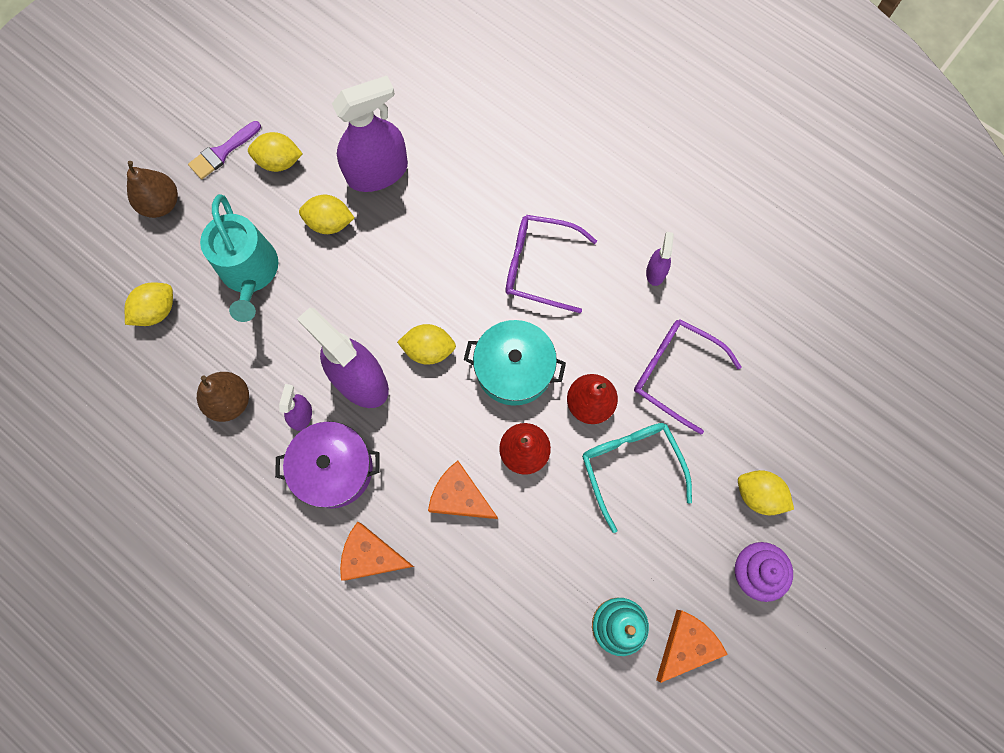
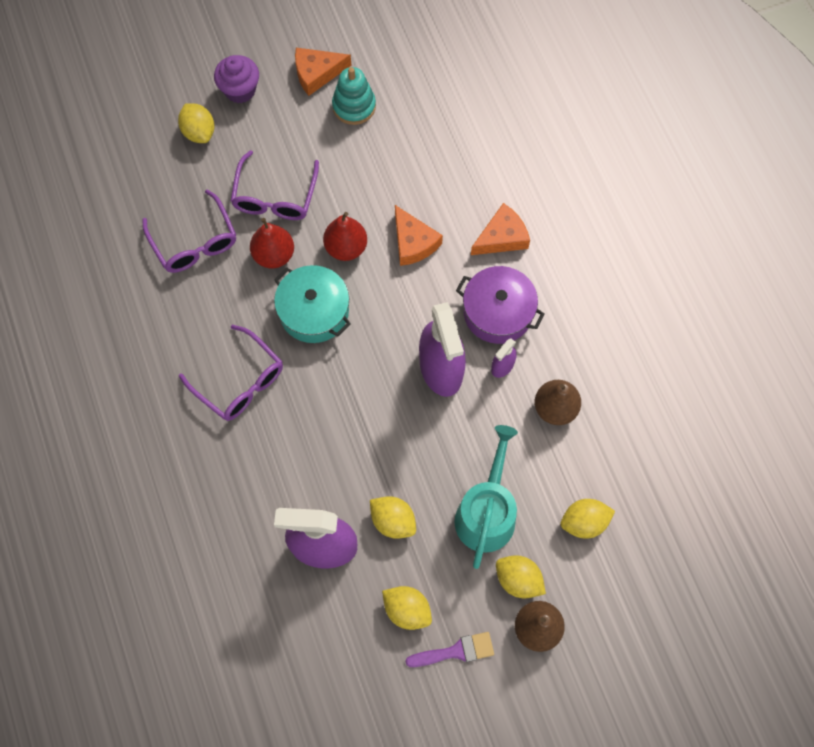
camera: 150 degrees left, 5 degrees down
orange cheese [340,522,414,581] -> orange cheese turned 75 degrees counterclockwise [471,203,530,255]
yellow lemon [397,324,456,365] -> yellow lemon moved to [496,555,546,598]
turquoise glasses [582,423,692,533] -> purple glasses [231,150,319,220]
purple spray bottle [646,232,674,286] -> none

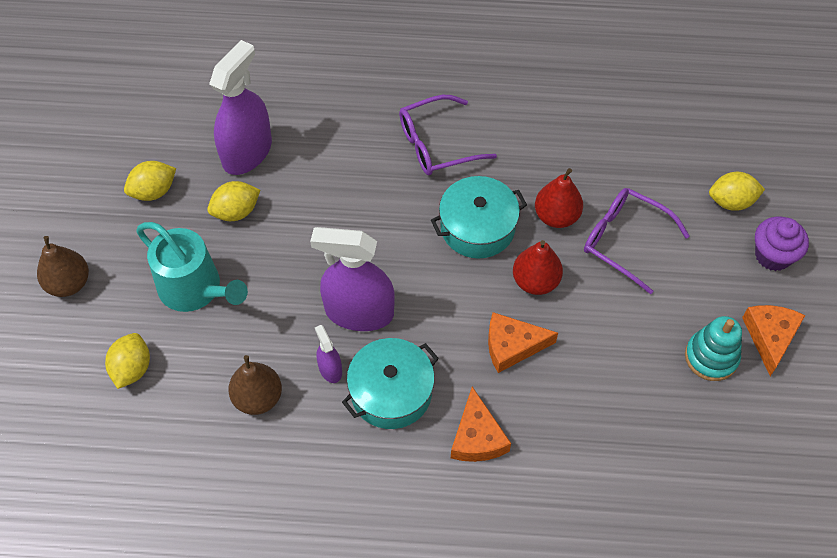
camera: 115 degrees right, 10 degrees down
purple glasses [142,189,236,273] -> none
purple brush [405,632,494,667] -> none
purple pot [456,266,545,344] -> turquoise pot [342,338,439,429]
yellow lemon [496,555,546,598] -> none

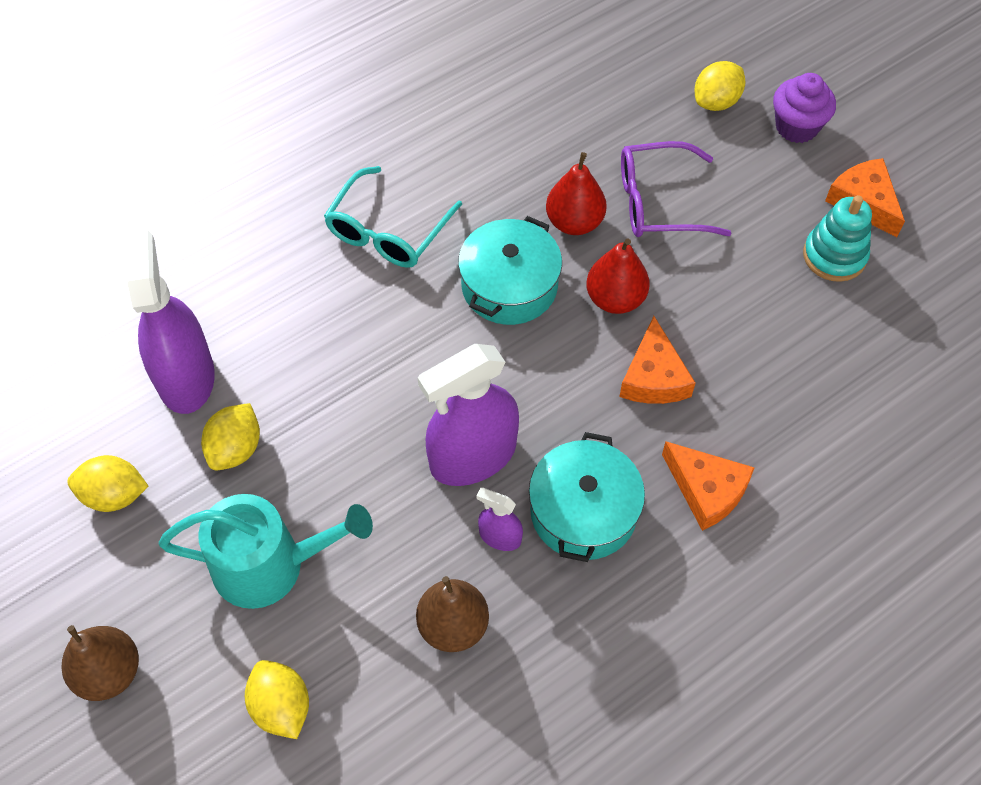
camera: 40 degrees left, 0 degrees up
yellow lemon [124,161,176,201] -> yellow lemon turned 75 degrees clockwise [67,455,148,512]
purple glasses [399,95,497,175] -> turquoise glasses [324,166,462,268]
orange cheese [488,312,558,373] -> orange cheese turned 45 degrees counterclockwise [619,316,695,404]

